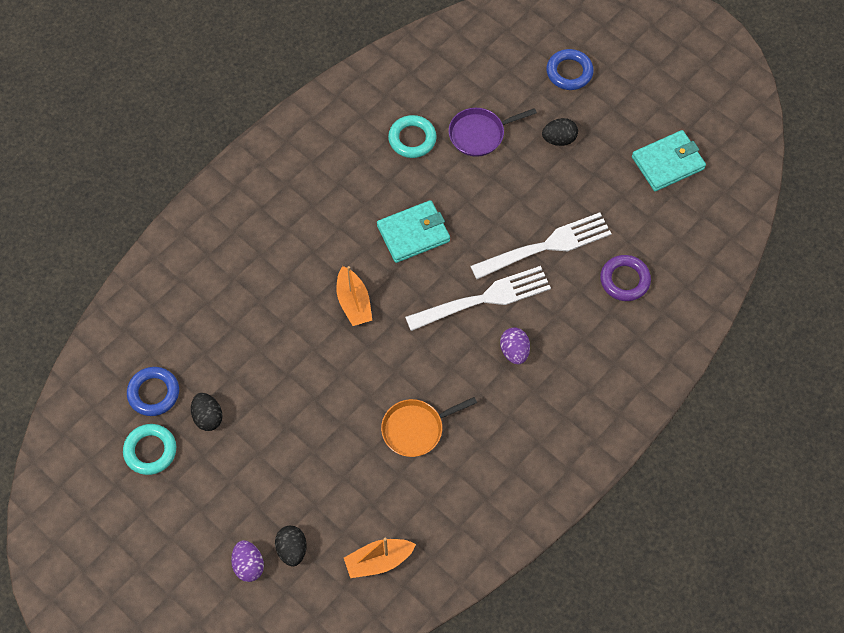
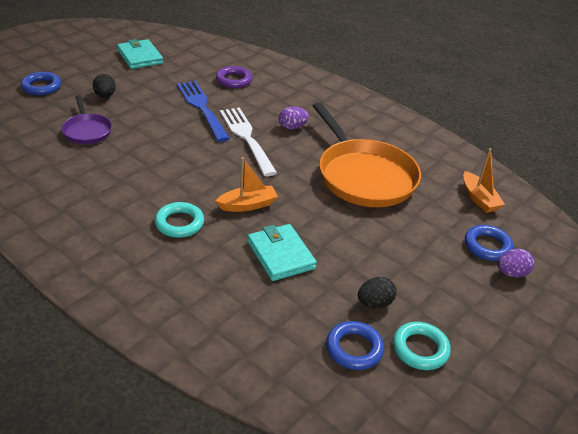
camera: 95 degrees left, 25 degrees down
black egg [275,526,307,566] -> blue ring [465,225,514,261]
turquoise wallet [377,200,450,263] -> turquoise wallet moved to [247,224,317,281]
orange pan [381,397,477,457] -> orange pan [313,102,421,207], size x2.00
turquoise ring [388,115,437,158] -> turquoise ring moved to [155,202,204,238]
white fork [471,212,612,279] -> blue fork [177,81,230,142]

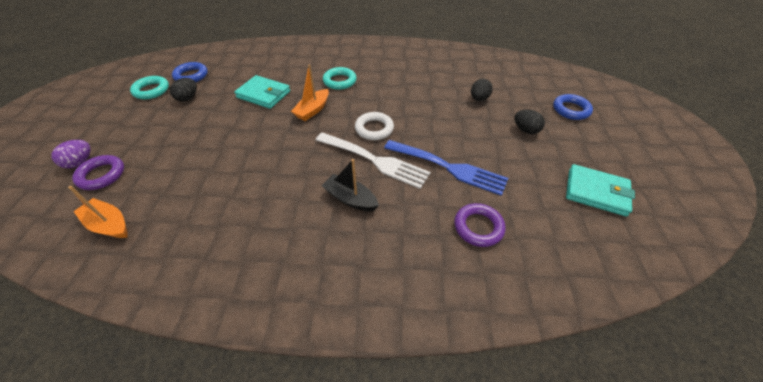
camera: 145 degrees right, 10 degrees up
purple pan [62,95,112,144] -> black egg [471,79,493,101]
purple egg [279,106,309,130] -> black boat [321,159,379,211]
orange pan [313,102,421,207] -> none
blue ring [465,225,514,261] -> purple ring [72,155,124,190]
none -> white ring [355,112,394,140]

